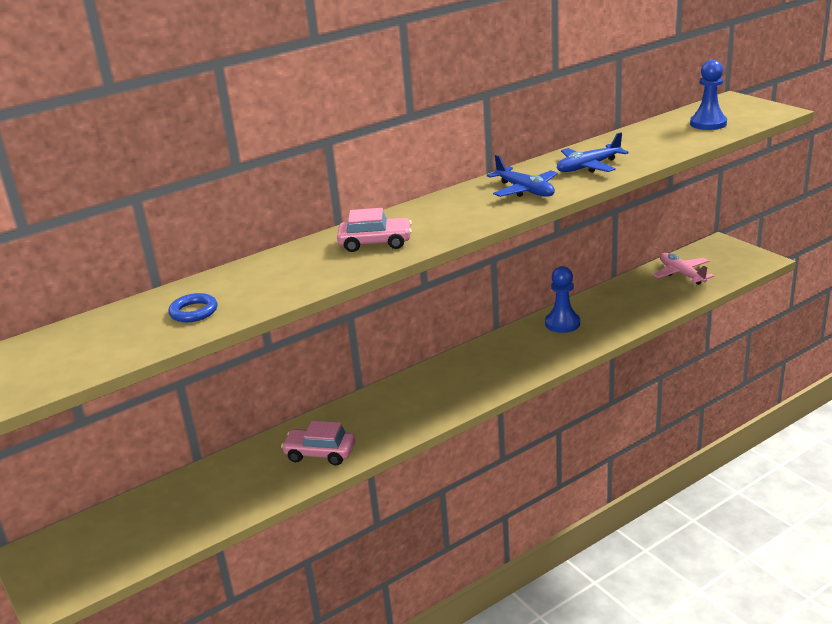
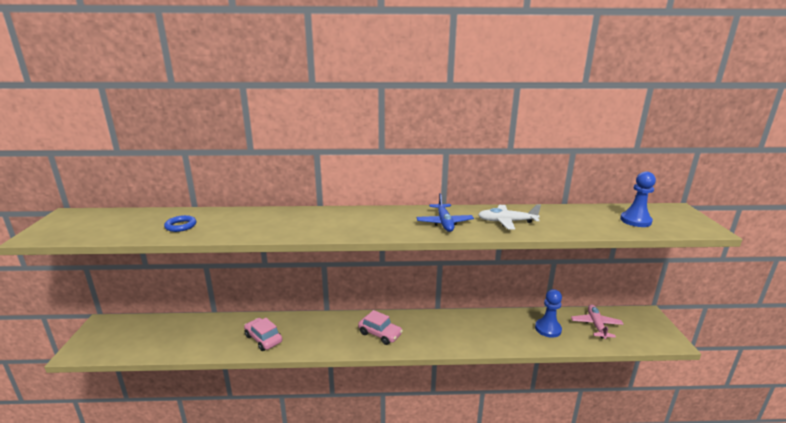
camera: 30 degrees right, 5 degrees down
pink car [337,208,412,252] -> pink car moved to [358,310,403,345]
blue pawn [545,266,580,333] -> blue pawn moved to [535,289,562,338]
blue plane [557,132,629,173] -> white plane [478,204,541,230]

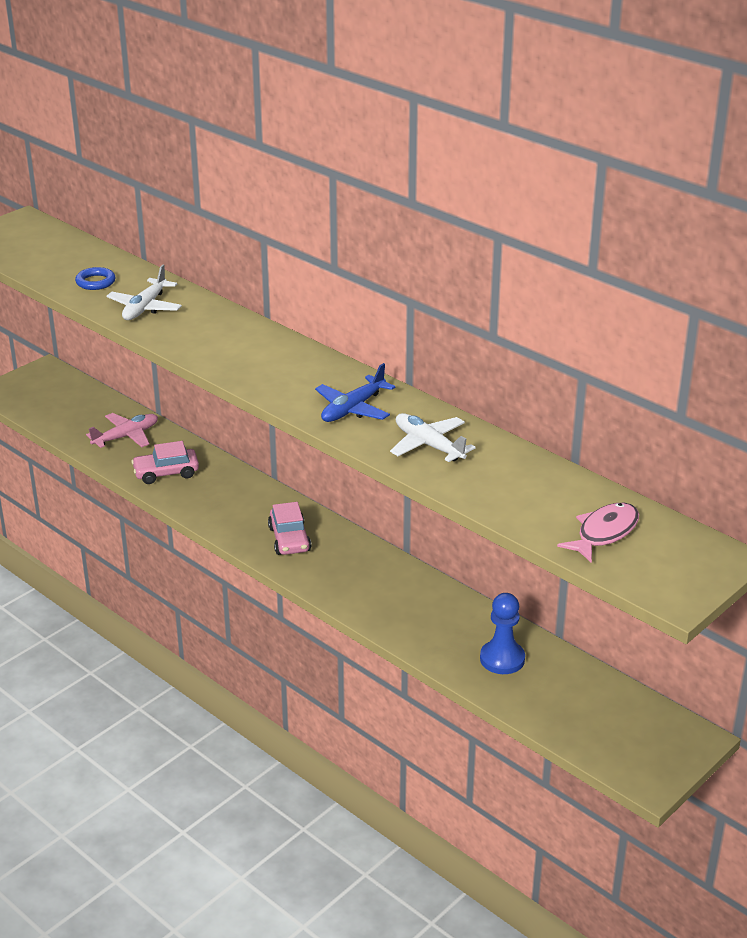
camera: 45 degrees right, 10 degrees up
pink car [244,318,282,351] -> pink car turned 105 degrees counterclockwise [131,441,199,484]
pink plane [571,304,624,339] -> pink plane moved to [86,413,158,448]
blue pawn [620,171,656,227] -> pink fish [557,503,639,563]
none -> white plane [106,265,182,320]

